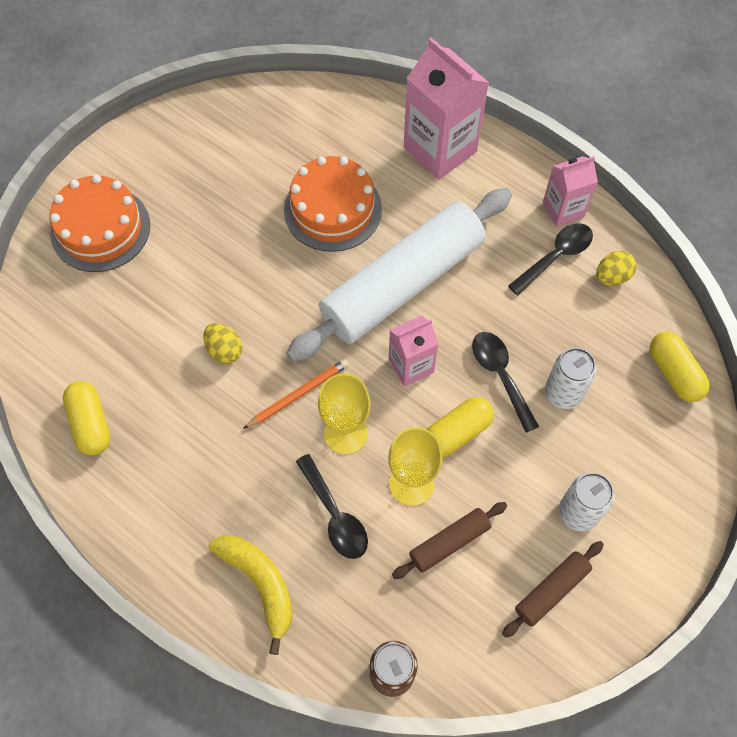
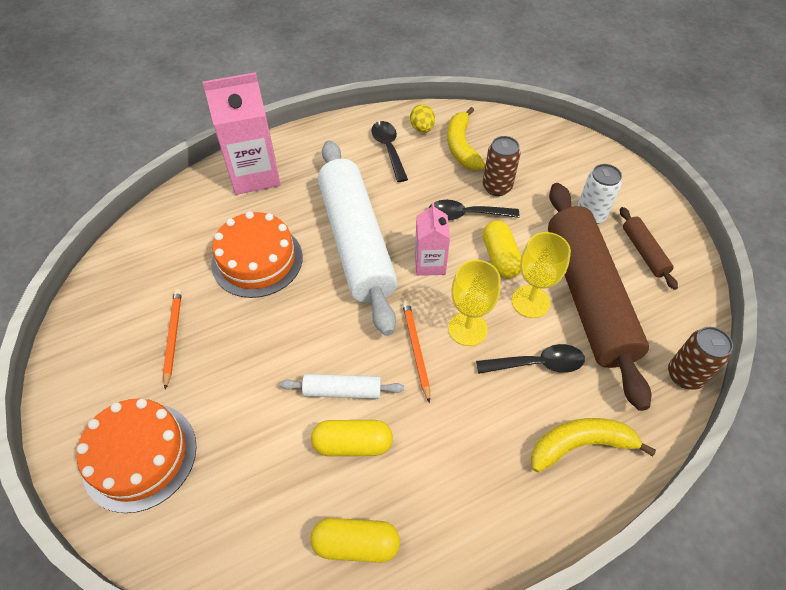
camera: 65 degrees left, 10 degrees down
yellow egg [203,323,243,364] -> white rolling pin [280,374,404,399]
brown rolling pin [392,502,507,579] -> brown rolling pin [548,183,652,411], size x2.37
pink carton [543,156,598,227] -> none
white can [545,348,597,409] -> brown can [483,136,521,196]
yellow capsule [650,332,710,402] -> yellow capsule moved to [311,420,393,456]
none -> orange pencil [163,289,182,390]
none -> yellow banana [447,107,485,170]

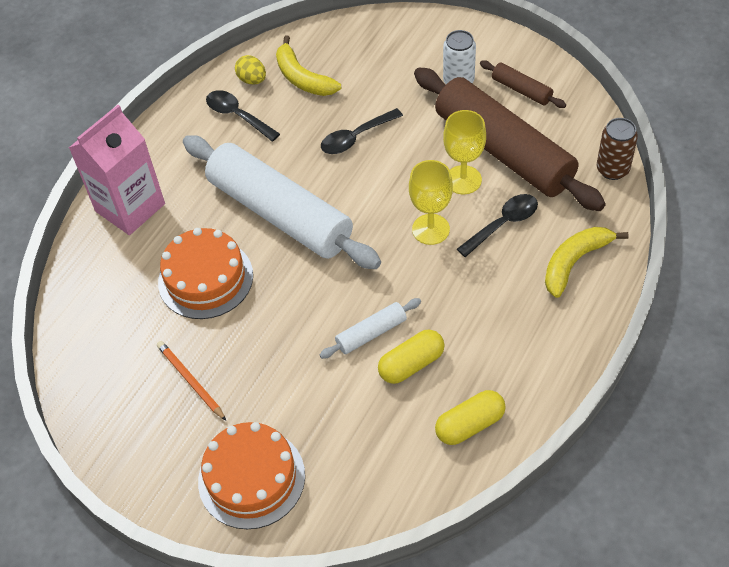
camera: 30 degrees left, 0 degrees up
orange pencil [402,301,430,403] -> none
pink carton [415,203,450,276] -> none
brown can [483,136,521,196] -> none
yellow capsule [483,221,521,278] -> none

